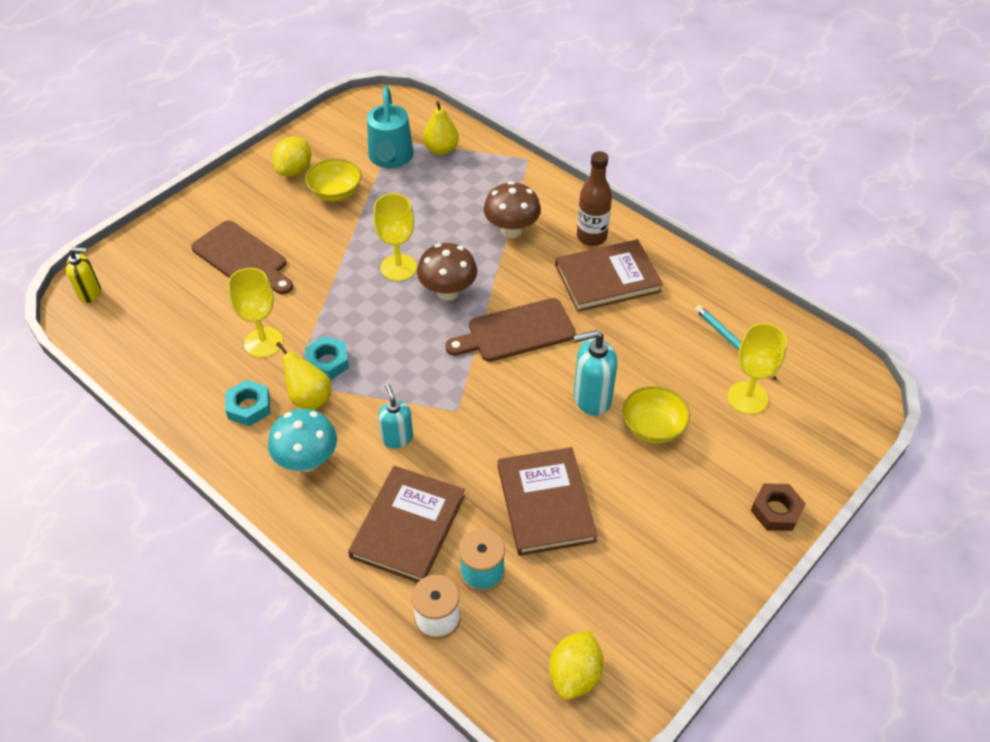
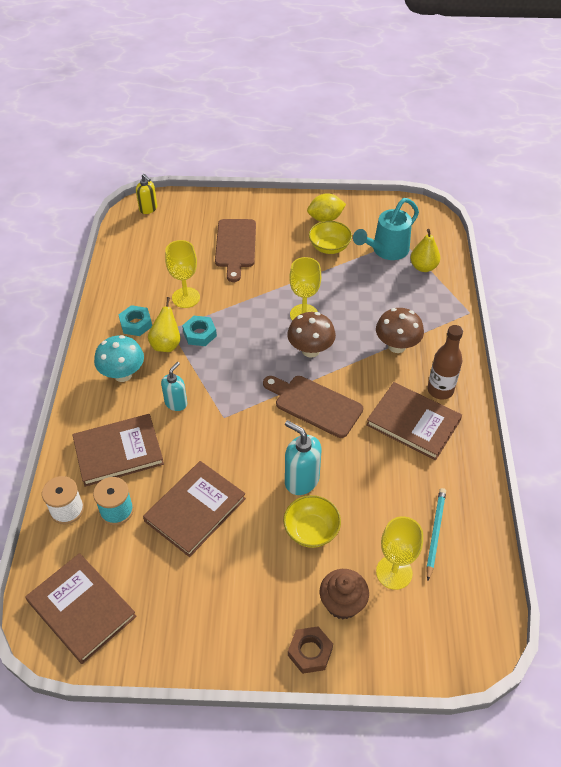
camera: 50 degrees right, 0 degrees up
yellow lemon [549,630,604,700] -> brown book [25,553,137,664]
none -> brown cupcake [320,569,369,619]

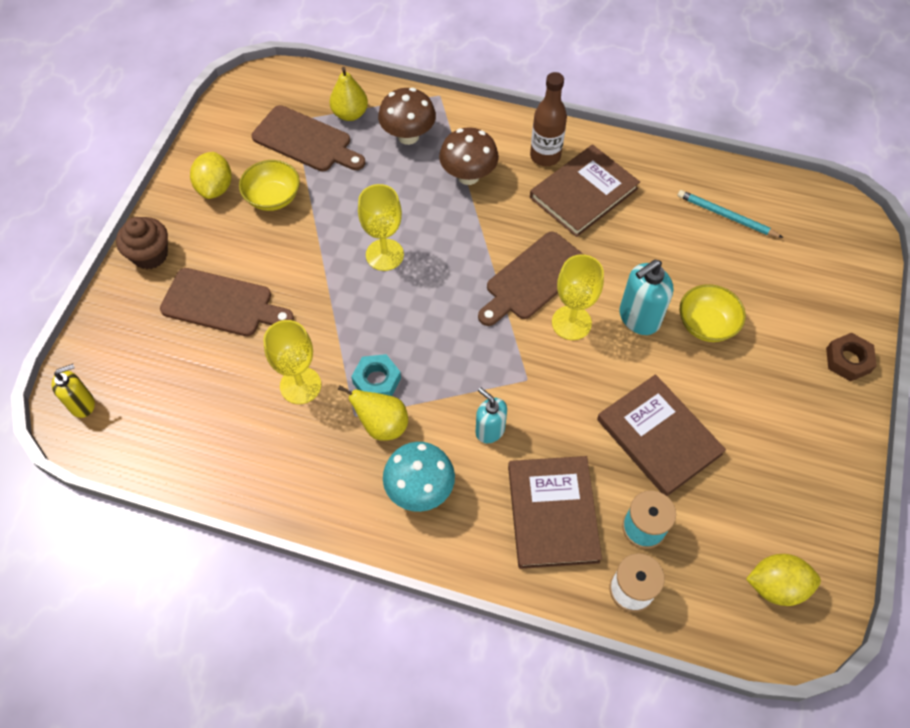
camera: 75 degrees left, 10 degrees up
brown book [25,553,137,664] -> yellow lemon [746,554,821,606]
turquoise nut [118,305,152,336] -> none
brown mushroom [287,312,336,358] -> brown mushroom moved to [378,88,436,145]
brown cupcake [320,569,369,619] -> brown cupcake moved to [116,217,168,269]
turquoise watering can [353,198,419,260] -> brown cutting board [252,105,365,171]
yellow goblet [376,516,423,590] -> yellow goblet moved to [552,254,604,340]

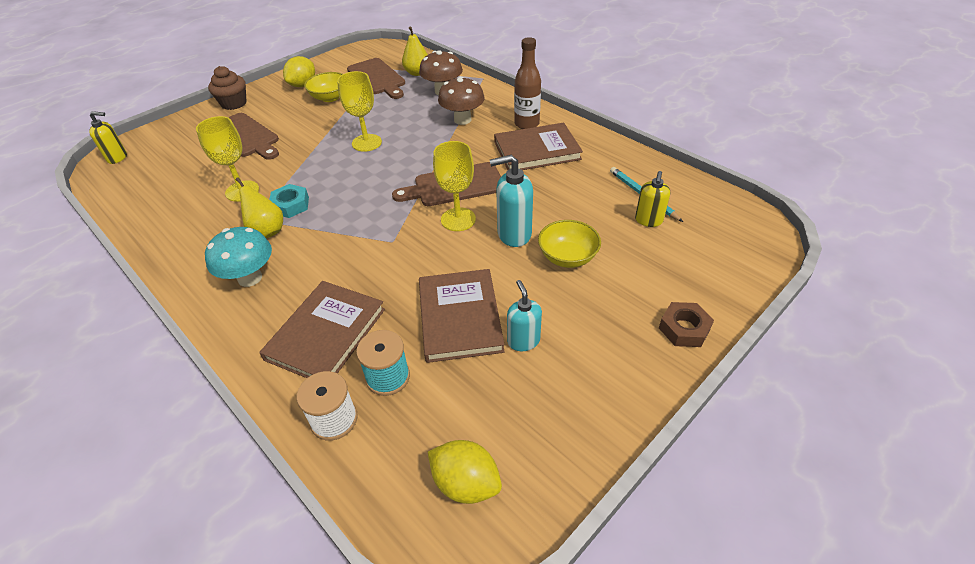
camera: 30 degrees right, 15 degrees down
turquoise soap dispenser [475,387,507,444] -> turquoise soap dispenser moved to [507,280,542,351]
none -> yellow soap dispenser [635,171,670,227]

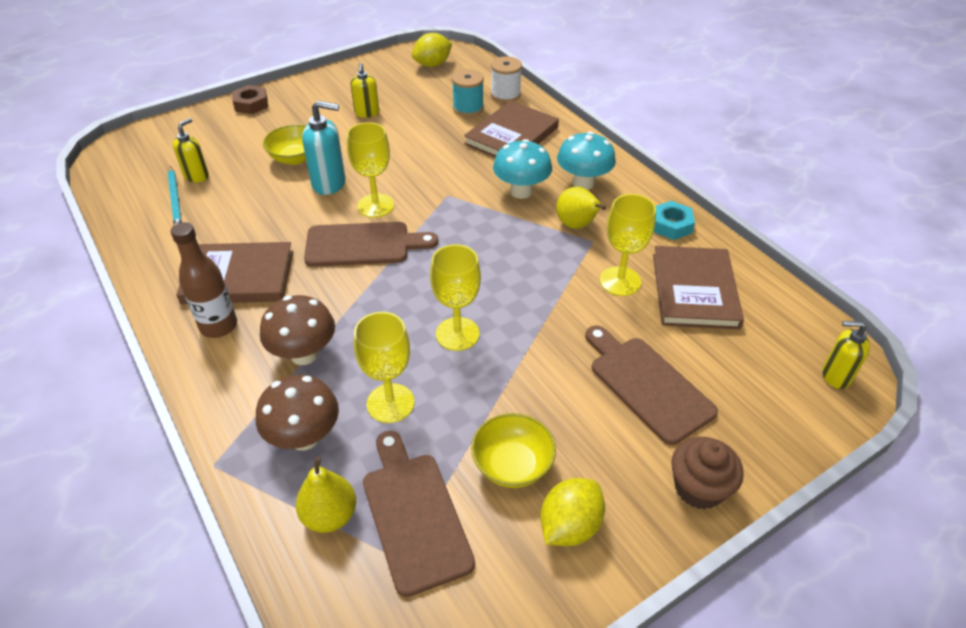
camera: 170 degrees left, 0 degrees up
turquoise nut [269,184,309,218] -> turquoise nut moved to [654,201,695,240]
brown book [419,269,505,363] -> brown book moved to [653,246,744,329]
yellow lemon [428,440,502,504] -> yellow lemon turned 75 degrees counterclockwise [412,33,452,67]
turquoise soap dispenser [507,280,542,351] -> yellow soap dispenser [350,63,379,118]
none -> yellow goblet [354,312,414,423]
none -> turquoise mushroom [493,139,552,199]

